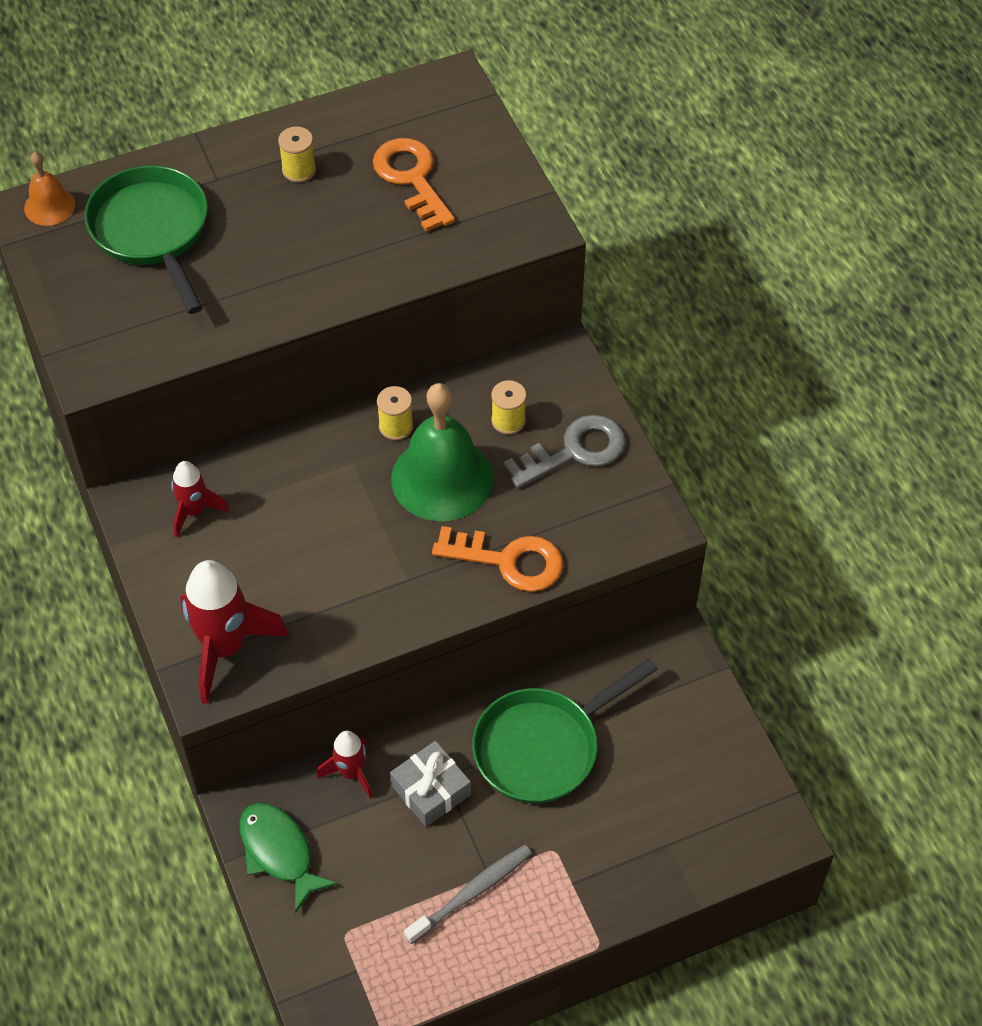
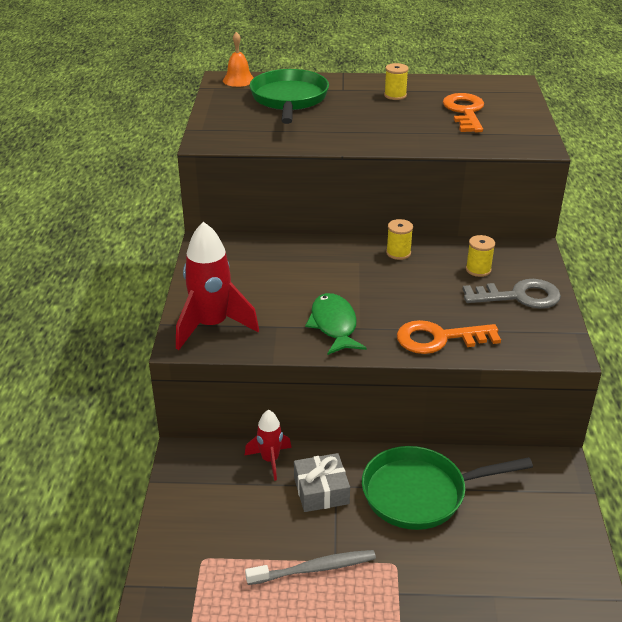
camera: 25 degrees right, 20 degrees down
red rocket [171,461,229,537] -> none
green fish [239,803,338,913] -> green fish moved to [305,293,366,355]
green bell [391,383,493,521] -> none
orange key [432,526,563,592] -> orange key turned 135 degrees clockwise [397,320,501,354]

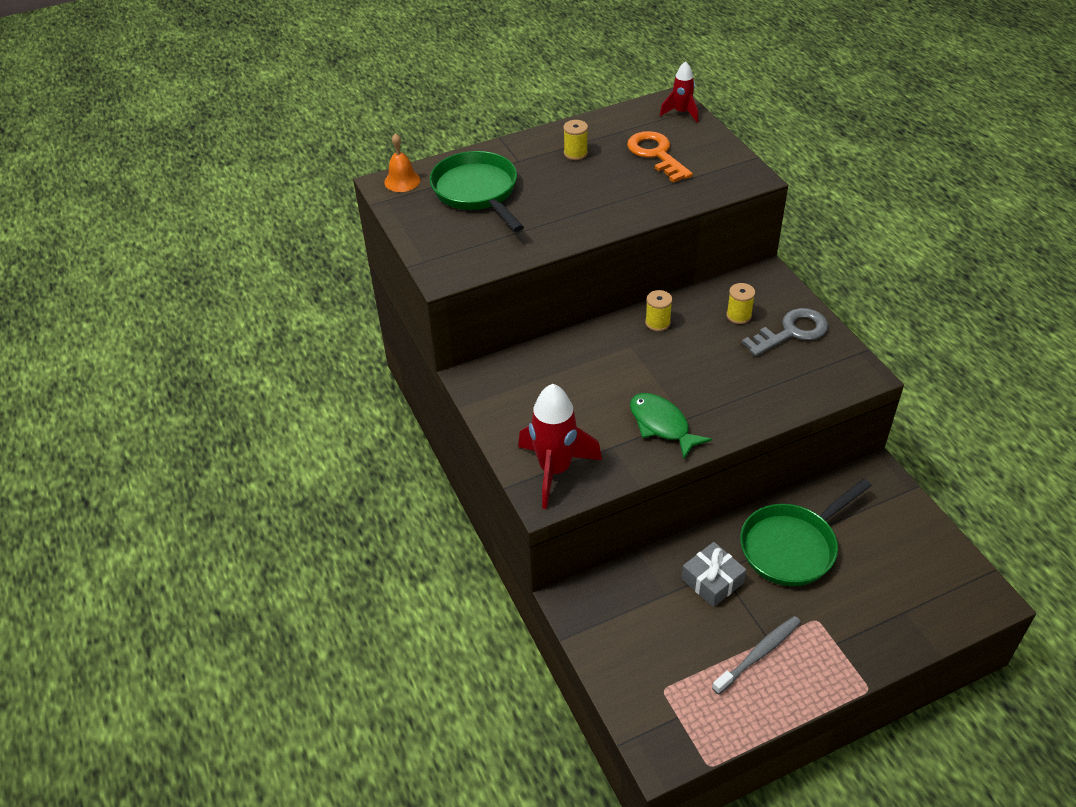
camera: 25 degrees left, 10 degrees up
red rocket [245,410,291,481] -> red rocket moved to [660,61,698,123]
orange key [397,320,501,354] -> none

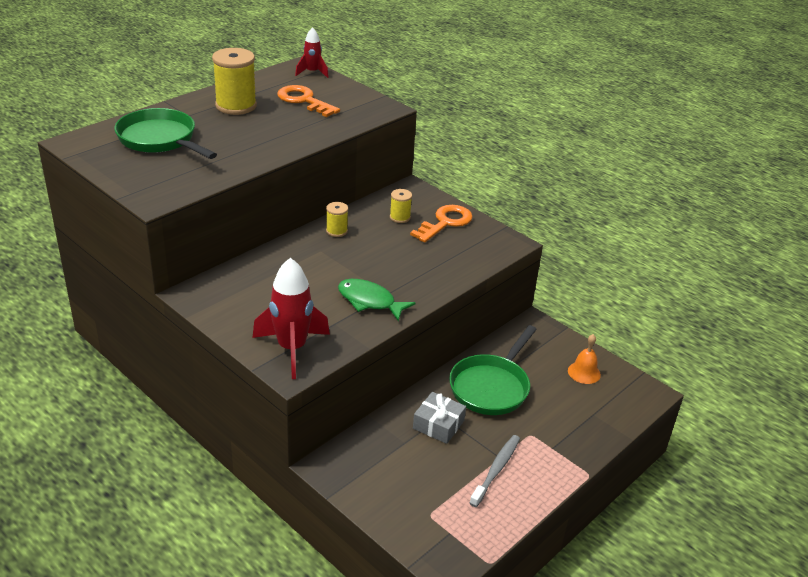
camera: 25 degrees left, 10 degrees down
orange bell [384,133,420,192] -> orange bell moved to [568,334,601,384]
yellow spool [563,120,588,160] -> yellow spool [212,48,257,115], size x1.96
grey key [742,308,828,356] -> orange key [410,205,473,243]

